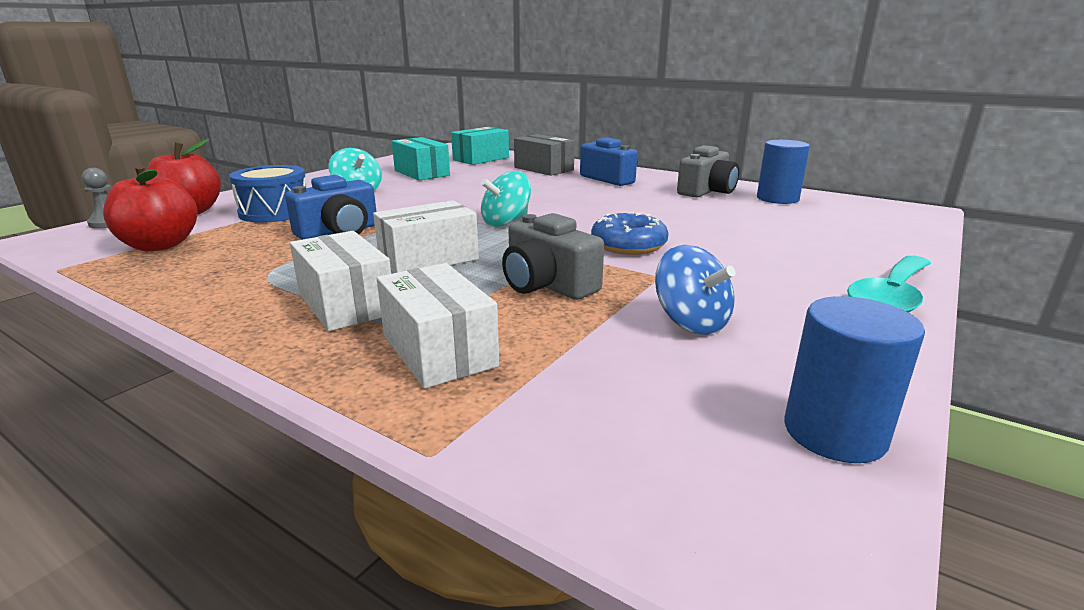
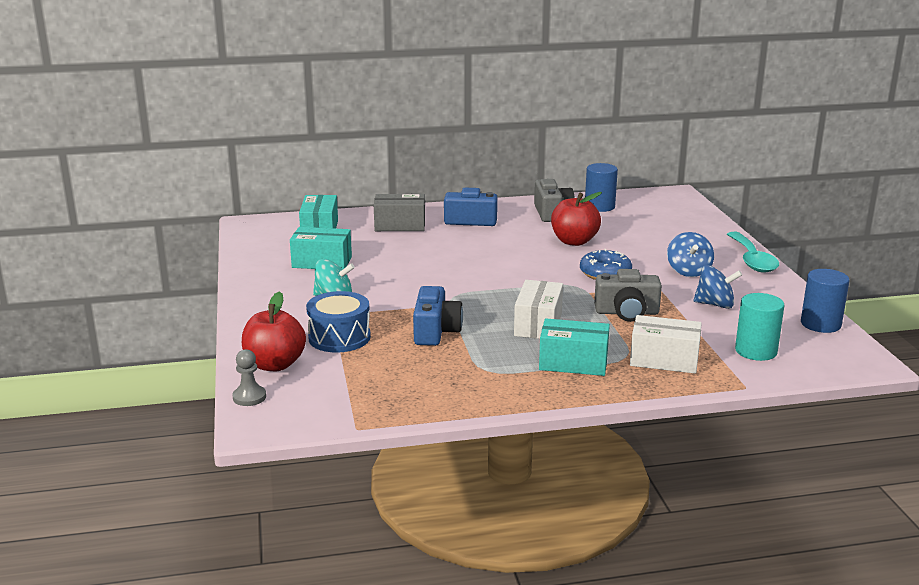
camera: 45 degrees left, 0 degrees up
red apple [103,165,197,251] -> red apple moved to [551,192,602,246]
white box [290,231,391,331] -> turquoise box [539,319,610,376]
turquoise spinning top [481,171,531,227] -> none
none -> blue spinning top [667,232,714,277]
none -> turquoise cylinder [735,293,785,361]

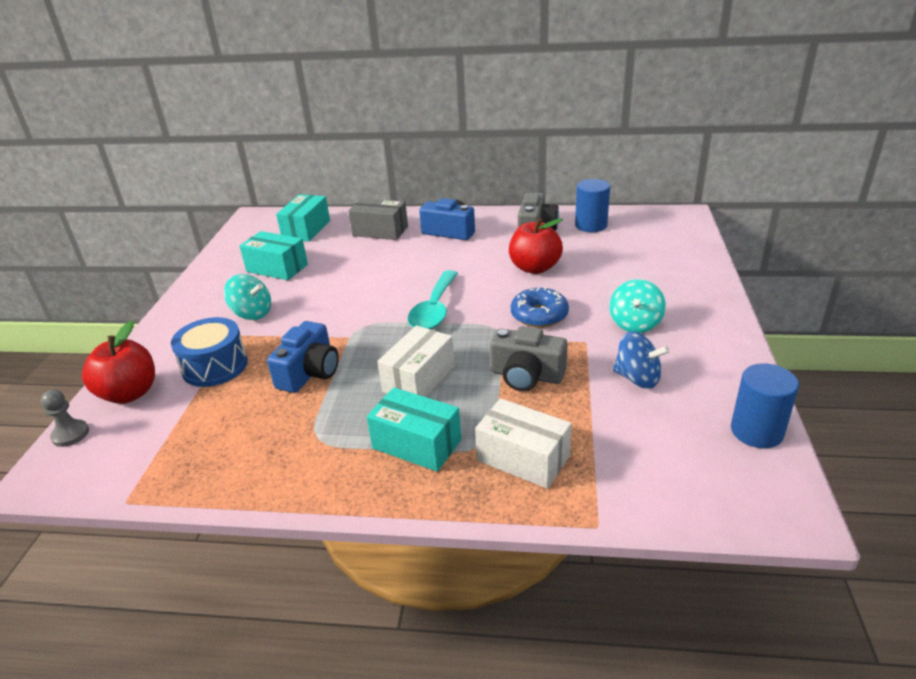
camera: 20 degrees right, 10 degrees up
blue spinning top [667,232,714,277] -> turquoise spinning top [610,279,666,333]
turquoise spoon [727,232,779,273] -> turquoise spoon moved to [407,270,458,329]
turquoise cylinder [735,293,785,361] -> none

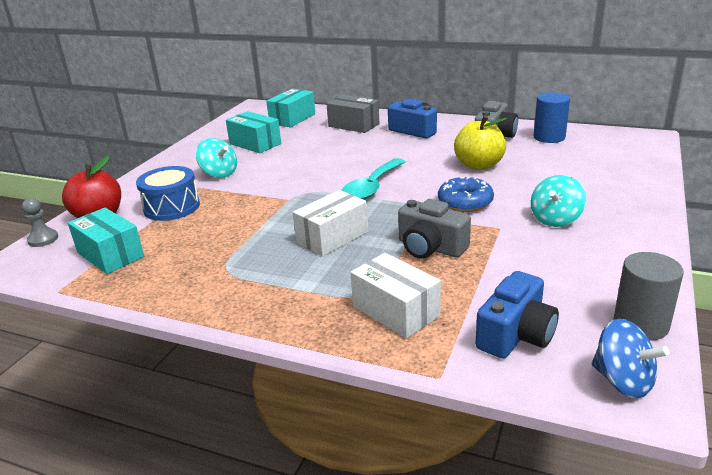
camera: 15 degrees right, 5 degrees down
blue camera [267,321,339,393] -> blue camera moved to [476,271,559,358]
turquoise box [367,387,461,472] -> turquoise box moved to [68,208,144,274]
red apple [509,218,563,274] -> yellow apple [454,115,507,170]
blue spinning top [613,331,670,389] -> blue spinning top moved to [592,319,669,398]
blue cylinder [731,363,799,448] -> grey cylinder [613,252,683,341]

